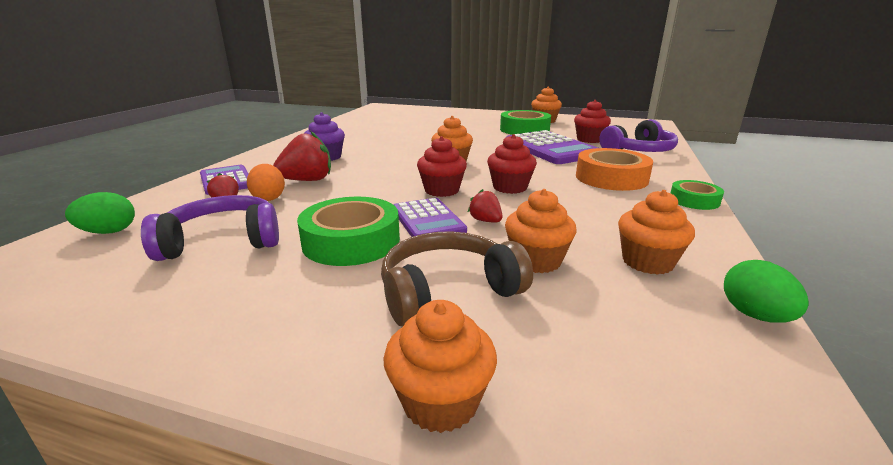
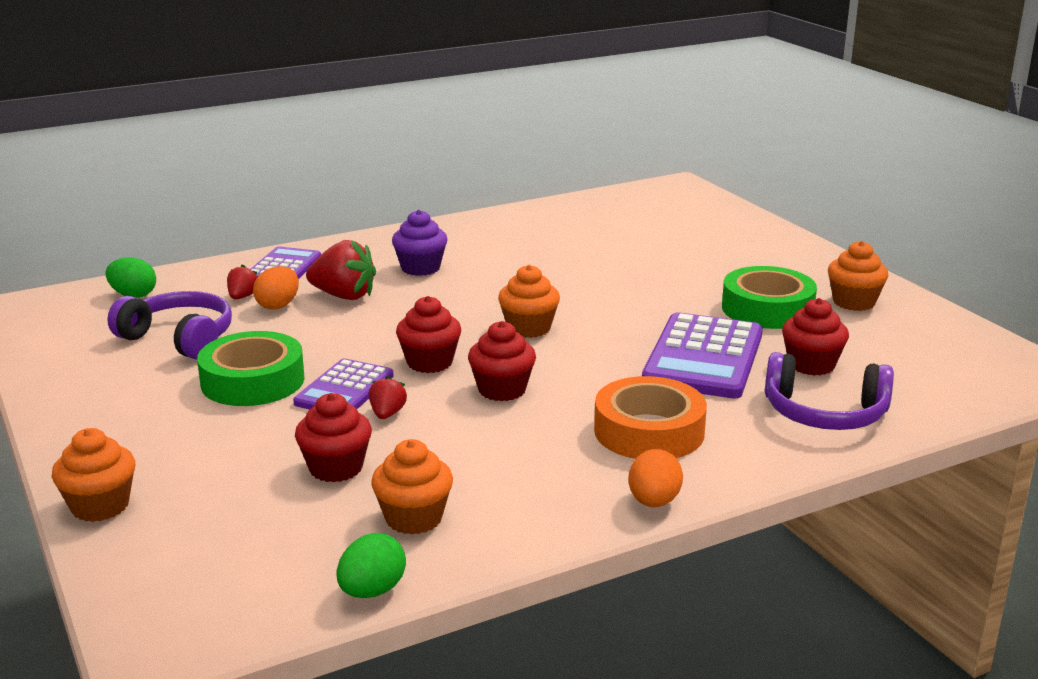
camera: 45 degrees right, 0 degrees up
brown headphones [381,231,533,326] -> none
orange cupcake [505,189,577,273] -> red cupcake [295,393,372,482]
green tape [671,180,724,210] -> orange egg [628,449,683,507]

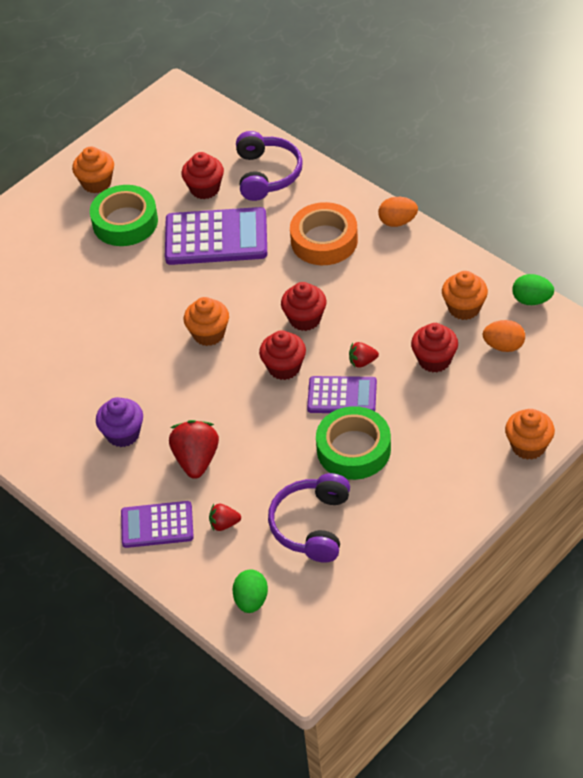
camera: 105 degrees left, 25 degrees up
orange egg [253,266,299,310] -> orange egg moved to [483,320,525,352]

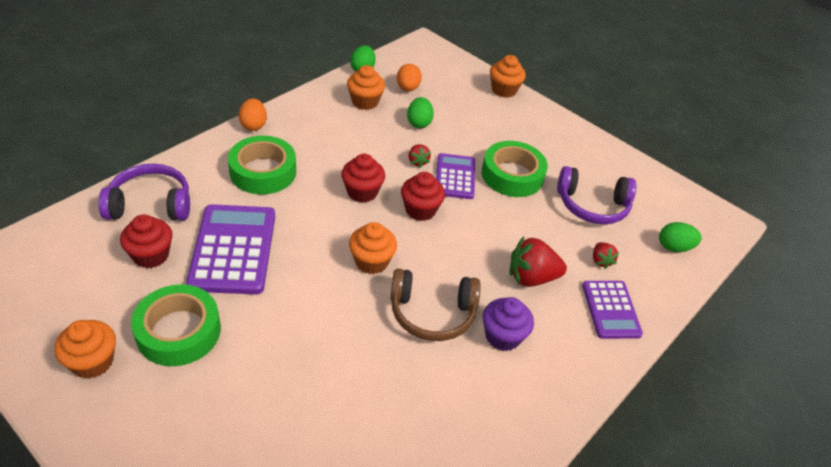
camera: 100 degrees left, 5 degrees down
orange tape [290,202,358,265] -> green tape [228,136,296,194]
red cupcake [411,323,458,372] -> green egg [407,97,434,128]
none -> brown headphones [390,269,481,341]

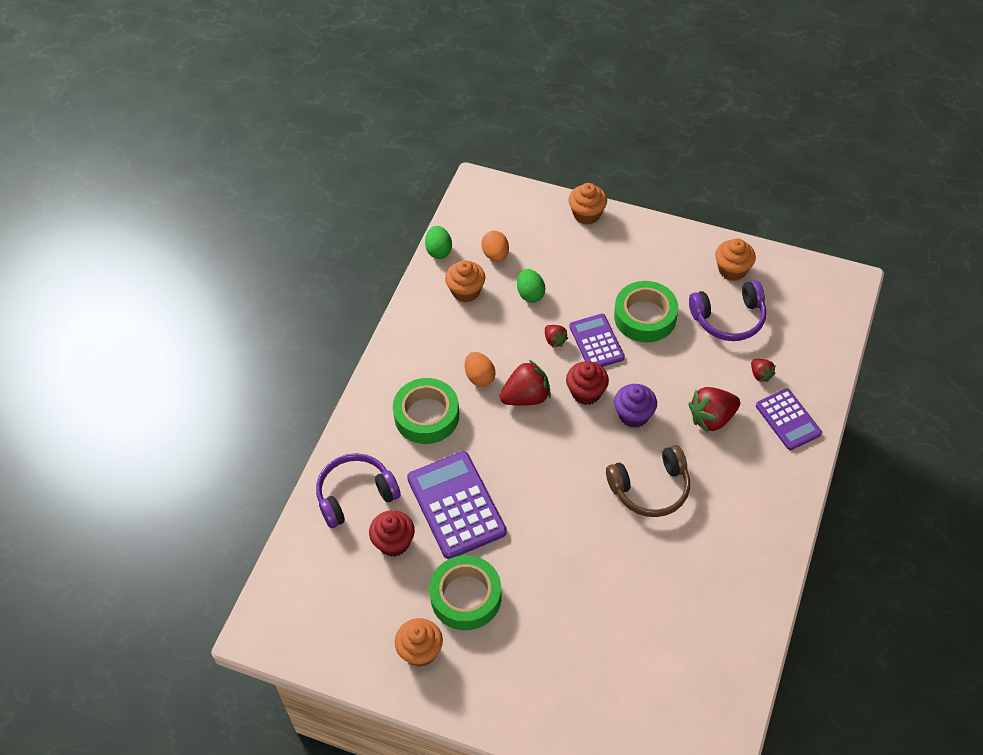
camera: 15 degrees left, 10 degrees up
orange egg [239,98,267,131] -> orange egg moved to [465,352,495,387]
red cupcake [341,154,385,203] -> red strawberry [499,360,551,406]
orange cupcake [349,222,397,274] -> orange cupcake moved to [715,239,756,281]
purple cupcake [483,297,534,351] -> purple cupcake moved to [614,384,657,428]
green egg [659,222,702,252] -> none

